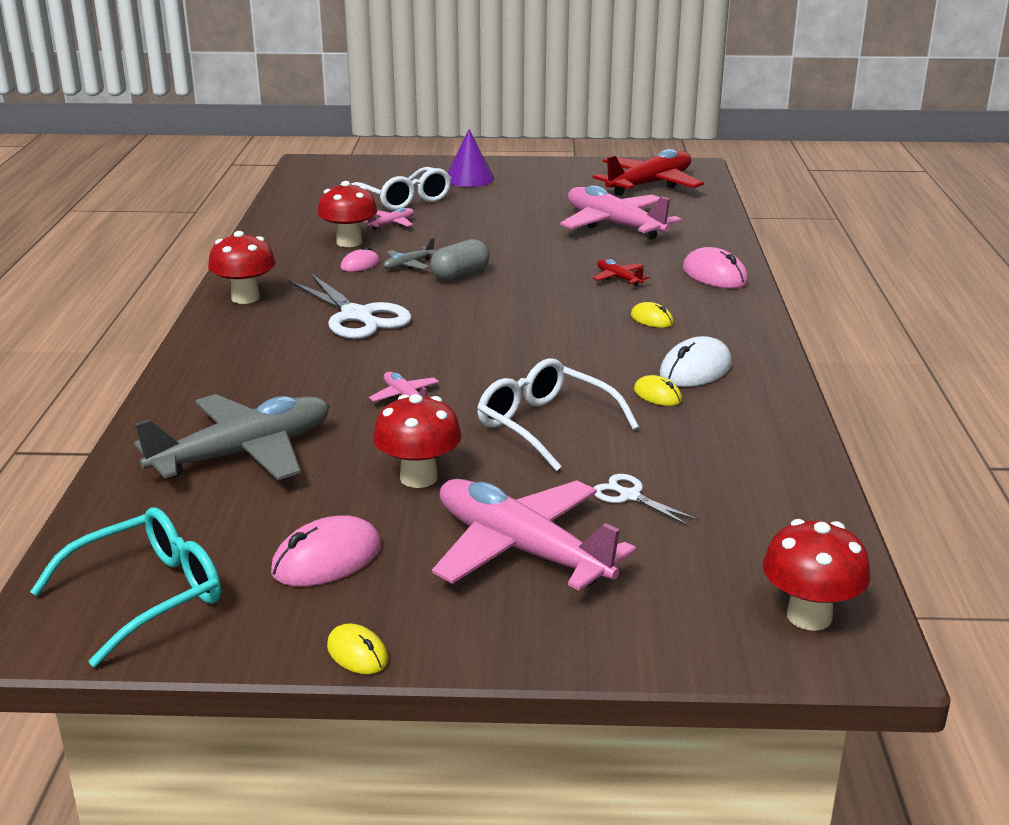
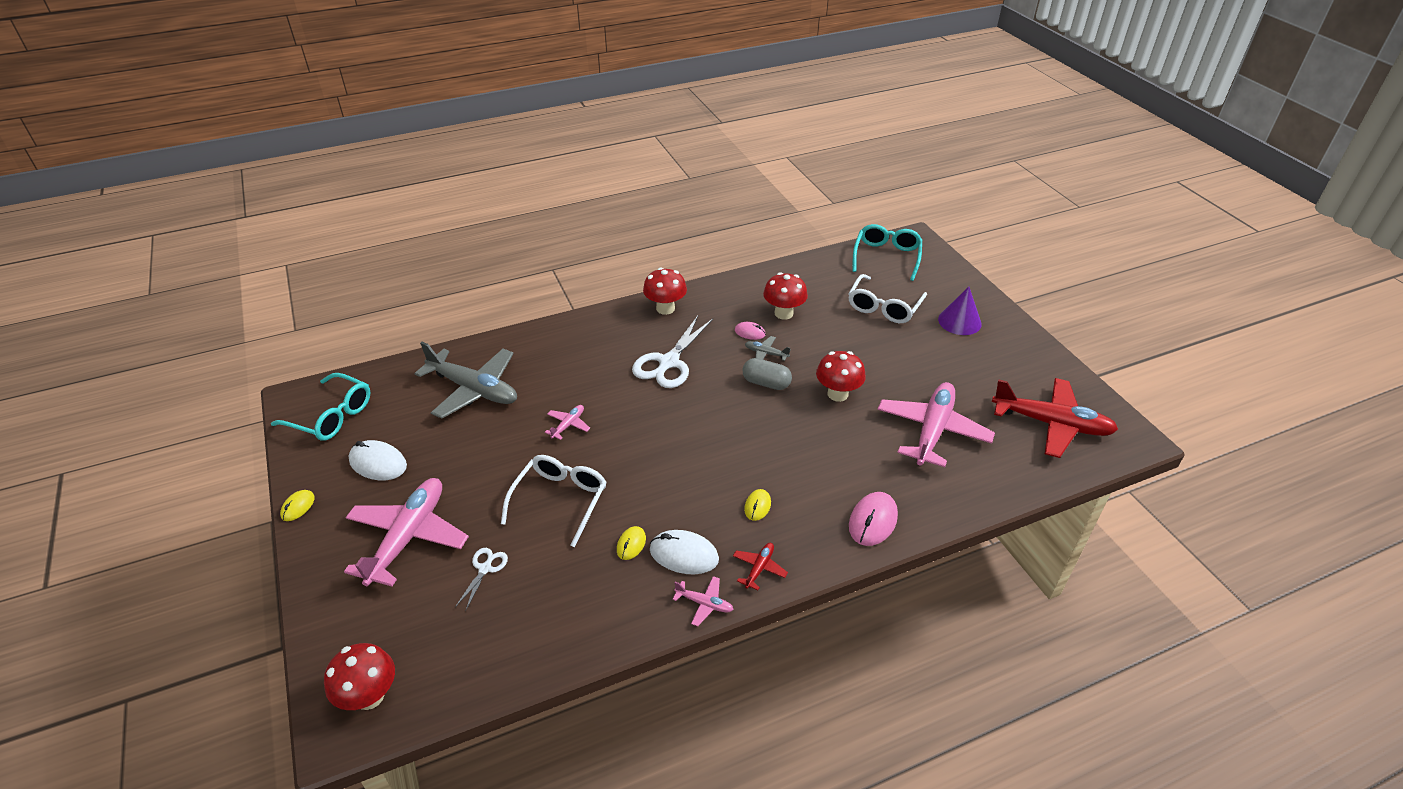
camera: 65 degrees right, 15 degrees up
pink mouse [271,516,381,587] -> white mouse [349,440,407,480]
pink plane [363,207,414,230] -> pink plane moved to [672,576,734,626]
red mushroom [373,394,461,488] -> red mushroom moved to [816,351,866,402]
red plane [593,259,650,286] -> red plane moved to [733,543,788,590]
none -> turquoise glasses [853,224,922,281]

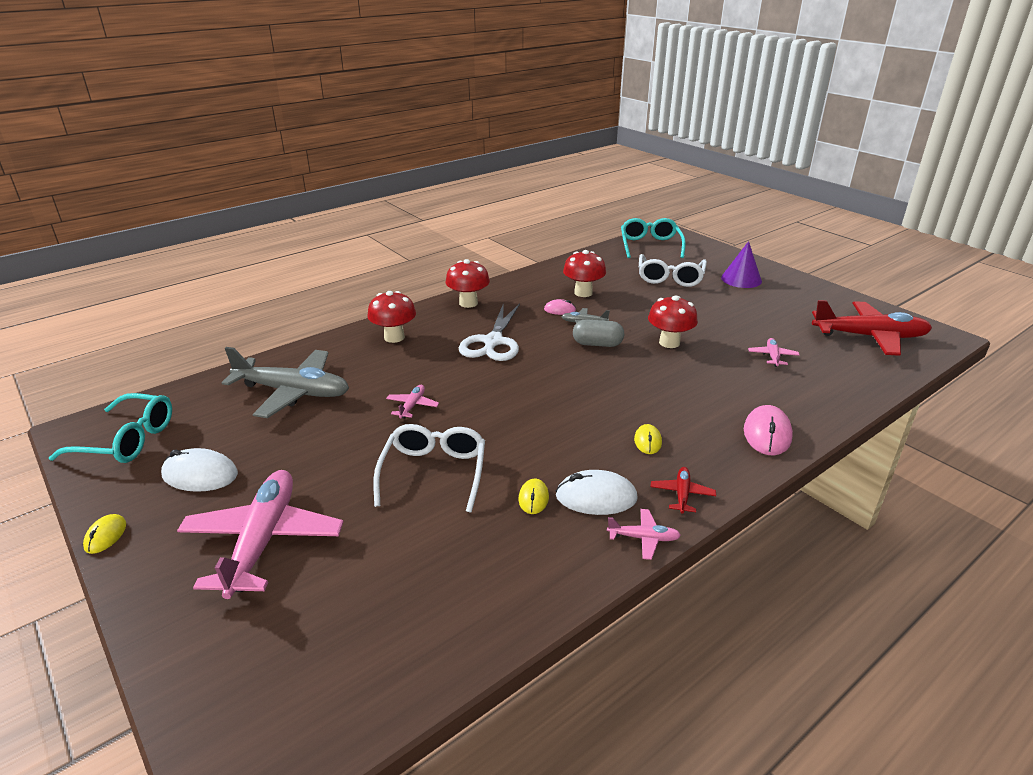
camera: 15 degrees left, 10 degrees down
red mushroom [324,643,395,710] -> red mushroom moved to [367,291,416,343]
white scissors [455,548,508,610] -> none
pink plane [877,382,995,467] -> pink plane [748,338,799,367], size x0.43

